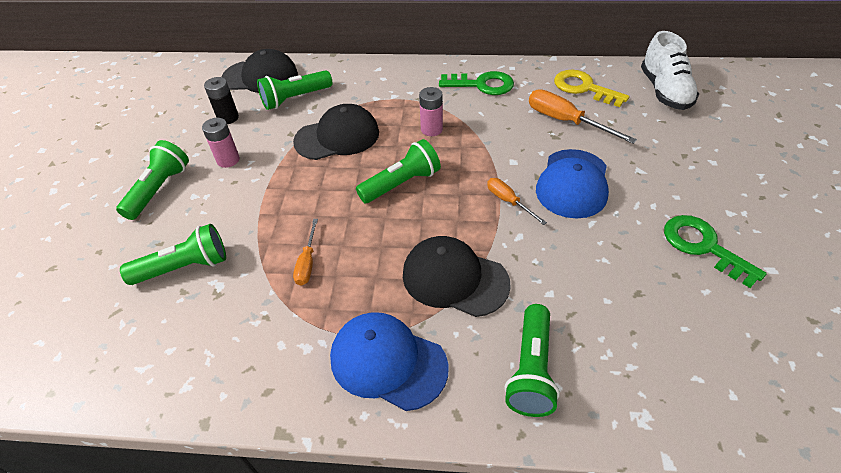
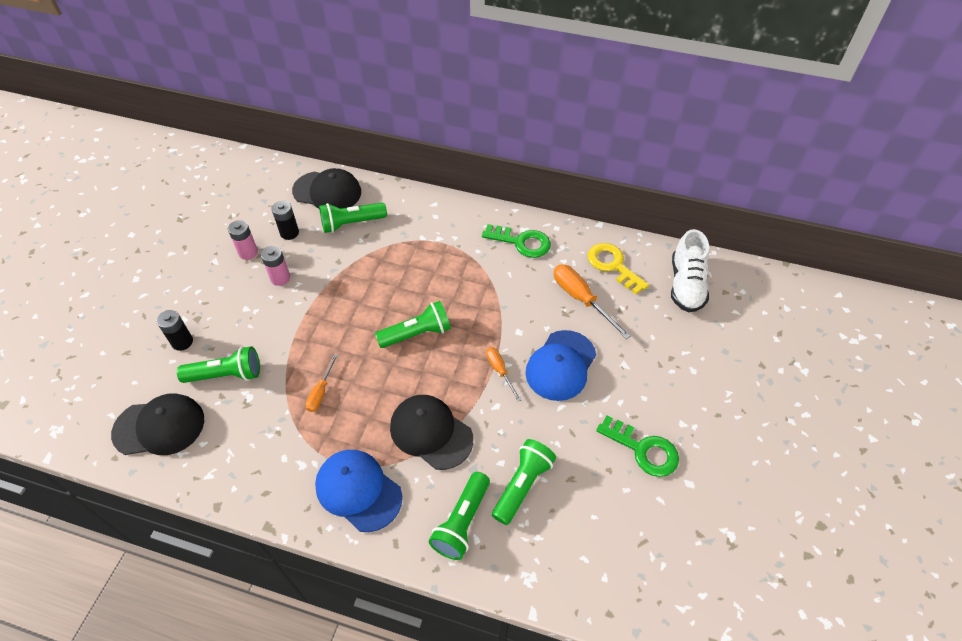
camera: 10 degrees right, 5 degrees up
green flashlight [116,140,189,220] -> green flashlight moved to [492,439,556,525]
black cap [293,104,379,160] -> black cap moved to [111,393,204,455]
pink battery [419,87,443,136] -> pink battery moved to [228,220,258,260]
green key [664,215,767,288] -> green key turned 150 degrees clockwise [596,416,679,477]
none -> black battery [156,310,193,351]

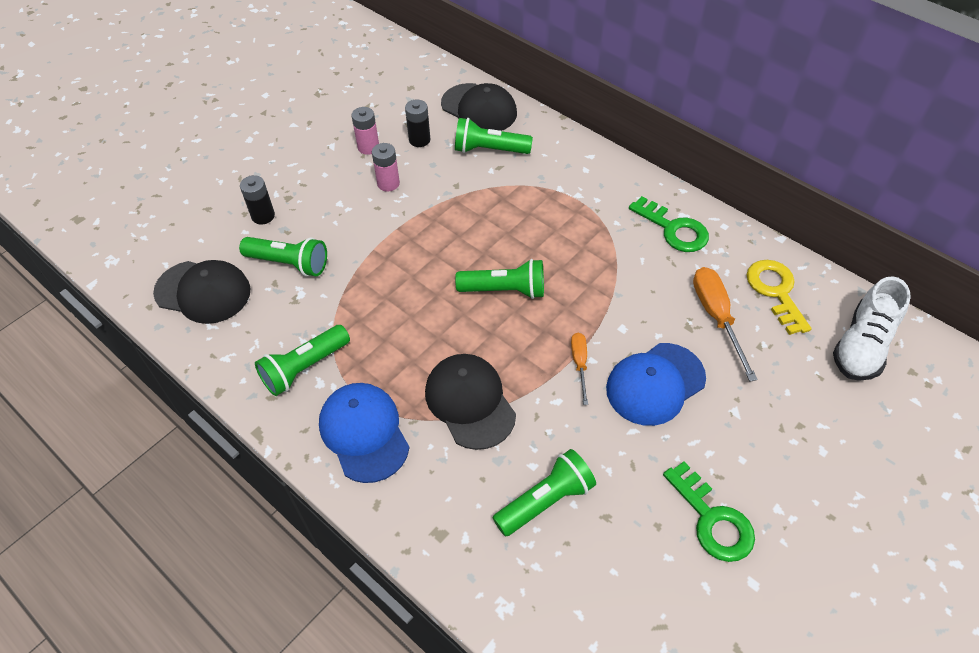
camera: 25 degrees right, 0 degrees up
orange screwdriver [305,354,338,412] -> none
green flashlight [429,472,490,560] -> green flashlight moved to [255,325,350,396]

